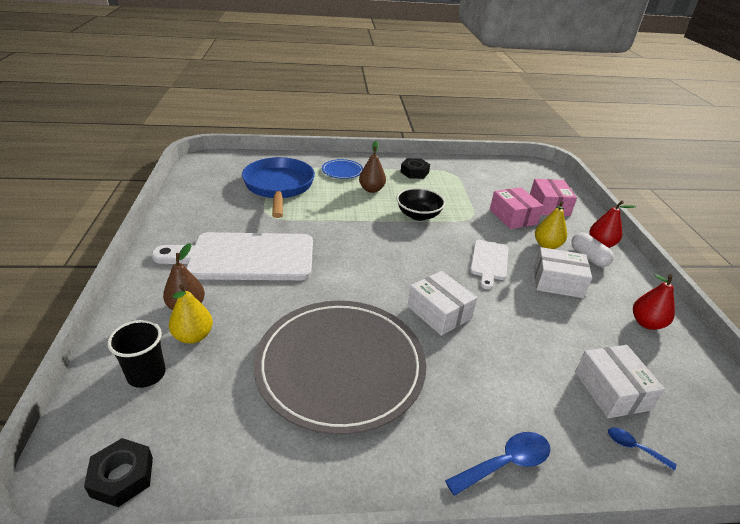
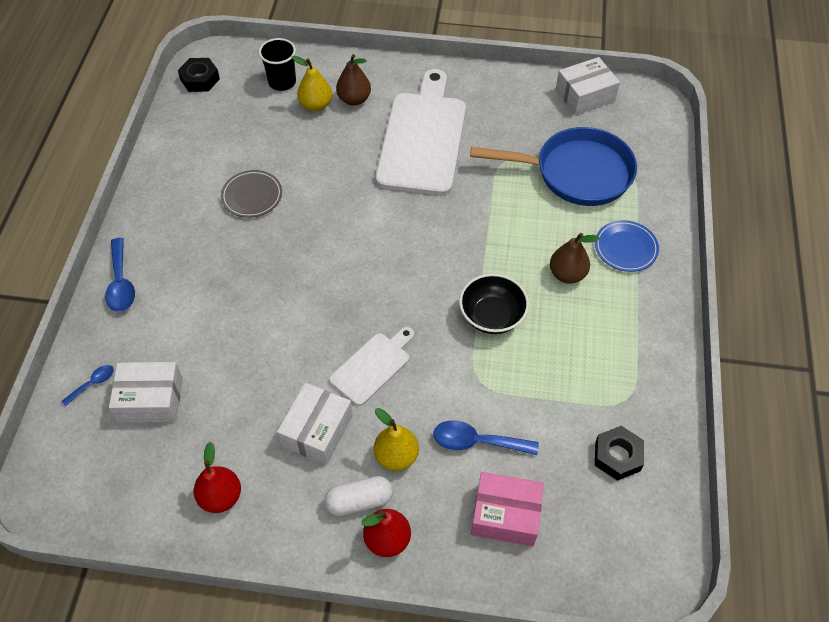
camera: 105 degrees right, 20 degrees up
grey plate [254,301,426,435] -> grey plate [221,170,282,218], size x0.41
black nut [401,158,430,179] -> black nut moved to [595,426,644,481]
white box [408,271,477,336] -> white box moved to [556,57,620,115]
white cutting board [470,240,509,289] -> white cutting board turned 105 degrees clockwise [329,327,414,406]
pink box [490,187,544,229] -> blue spoon [433,420,539,455]

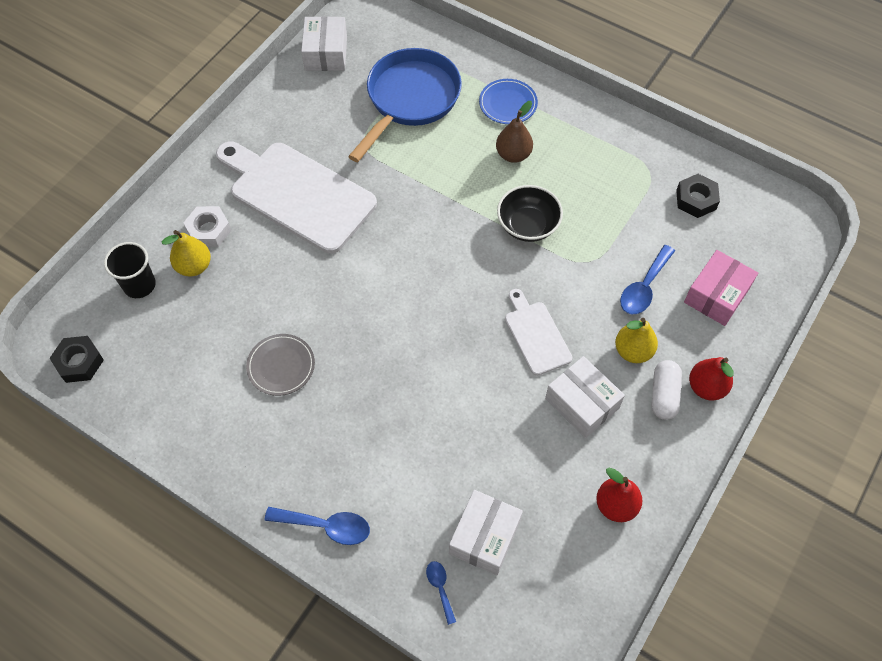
camera: 65 degrees left, 5 degrees up
brown pear [336,54,371,106] -> white nut [183,206,231,247]

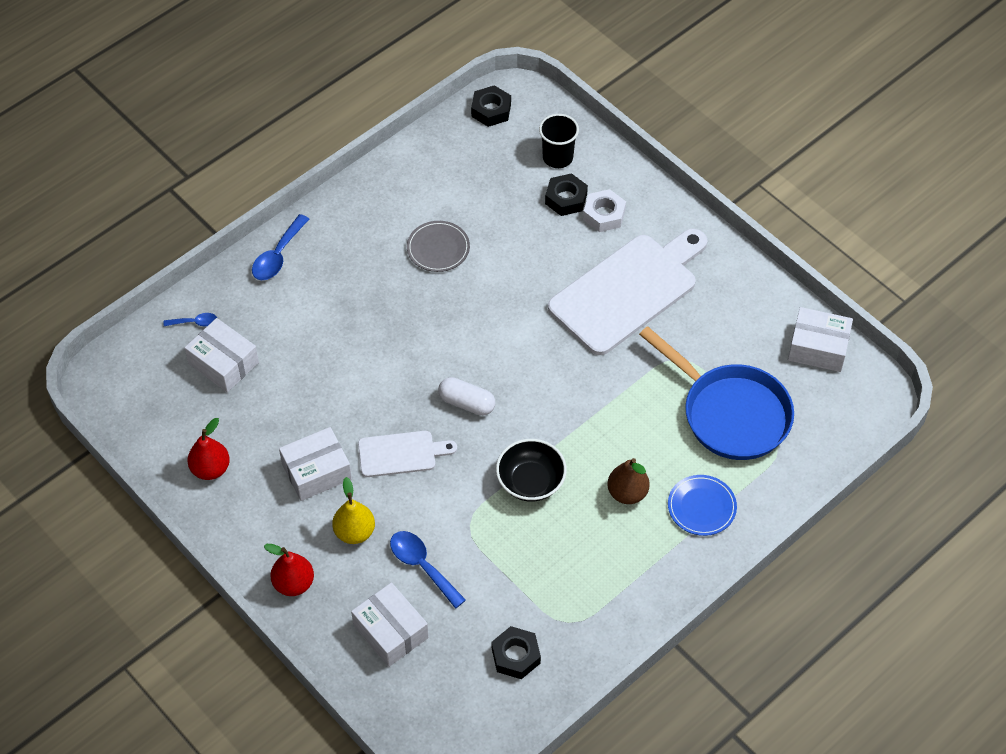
camera: 105 degrees right, 5 degrees down
yellow pear [162,230,211,276] -> black nut [545,173,588,216]
white capsule [651,360,682,420] -> white capsule moved to [438,377,495,416]
pink box [684,250,758,326] -> white box [351,583,429,667]

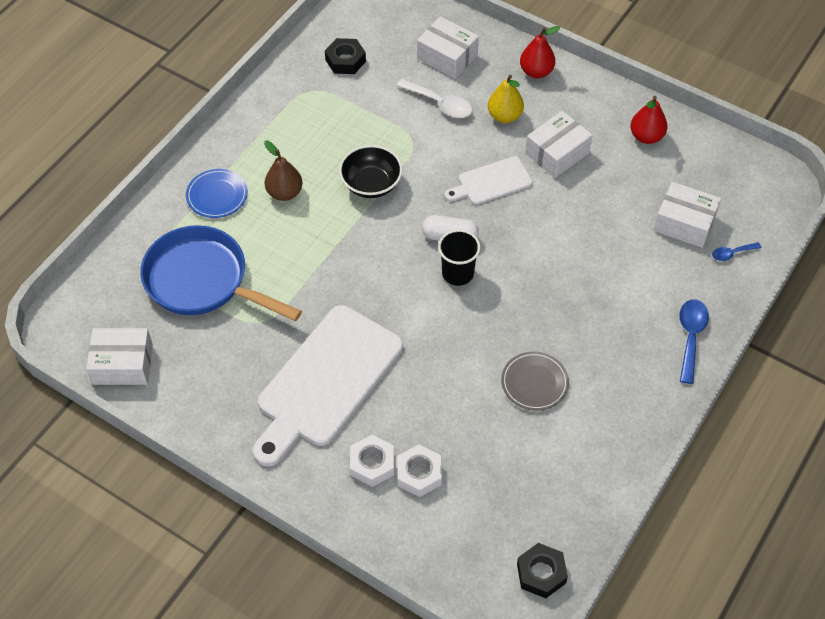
camera: 165 degrees right, 0 degrees up
blue spoon [390,531,466,609] -> white spoon [397,79,472,118]
black cup [539,114,579,168] -> black cup moved to [438,230,481,286]
black nut [545,173,588,216] -> white nut [397,444,442,497]

